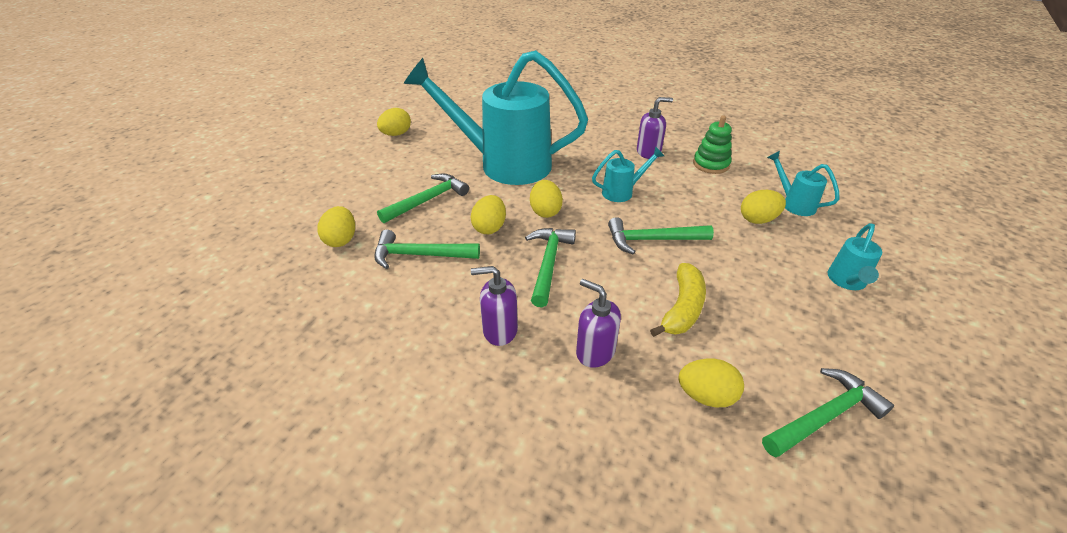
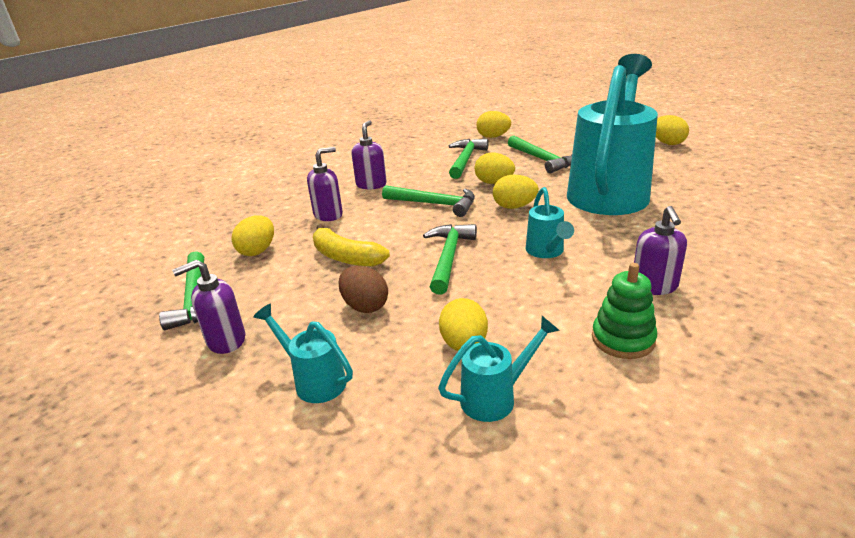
camera: 105 degrees right, 10 degrees down
none -> purple soap dispenser [172,260,245,354]
none -> brown egg [338,266,388,313]

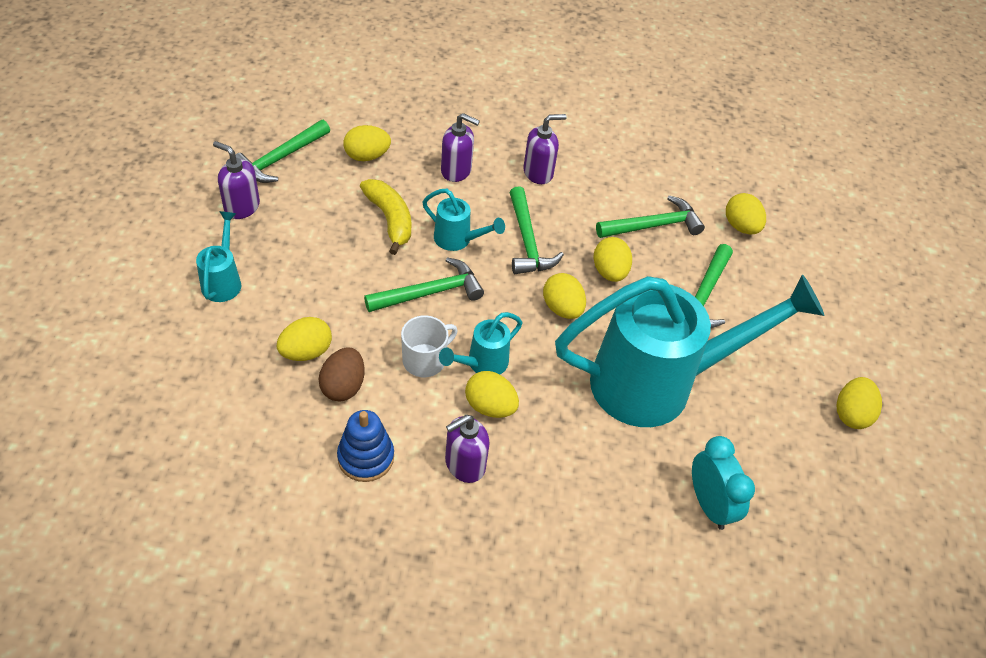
camera: 50 degrees right, 20 degrees up
yellow banana [313,224,390,267] -> yellow banana turned 150 degrees clockwise [360,179,411,255]
brown egg [338,266,388,313] -> brown egg moved to [319,347,365,402]
turquoise watering can [438,316,560,422] -> turquoise watering can moved to [422,189,505,251]
green stacking toy [592,263,657,359] -> blue stacking toy [337,410,394,482]
none -> white mug [401,315,458,377]
none -> yellow egg [465,371,519,418]
none -> turquoise clock [692,436,755,530]

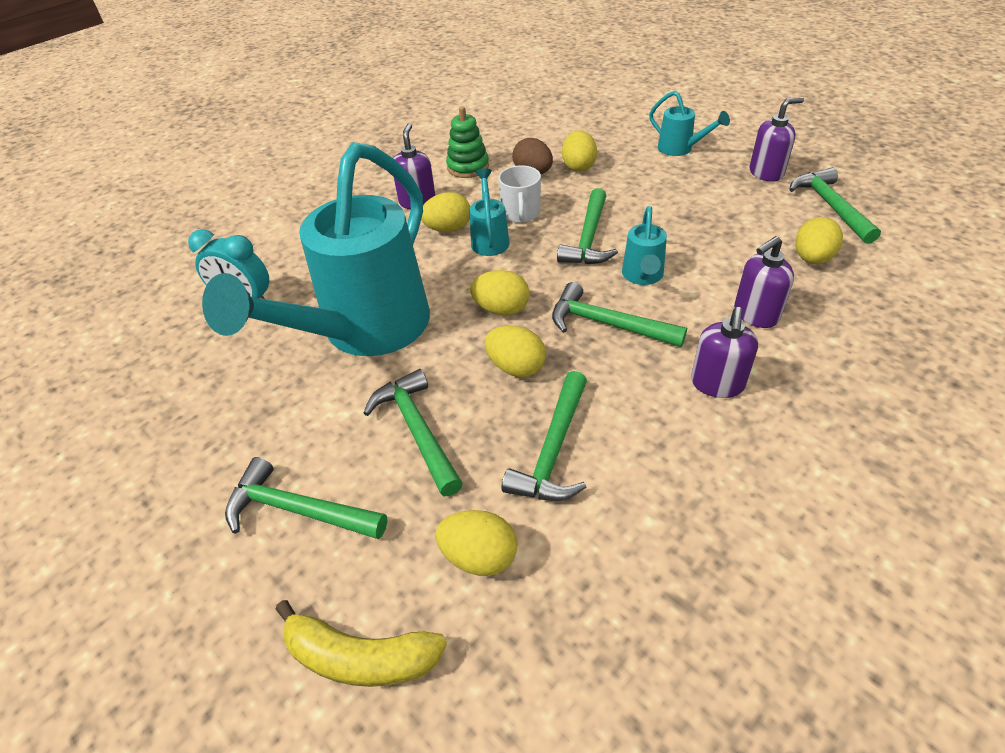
camera: 135 degrees right, 5 degrees down
blue stacking toy [337,410,394,482] -> green stacking toy [446,106,489,178]
yellow banana [360,179,411,255] -> yellow banana moved to [276,600,447,687]
turquoise watering can [422,189,505,251] -> turquoise watering can turned 60 degrees counterclockwise [622,206,667,285]
yellow egg [836,377,882,429] -> none
none -> green hammer [225,457,387,539]

